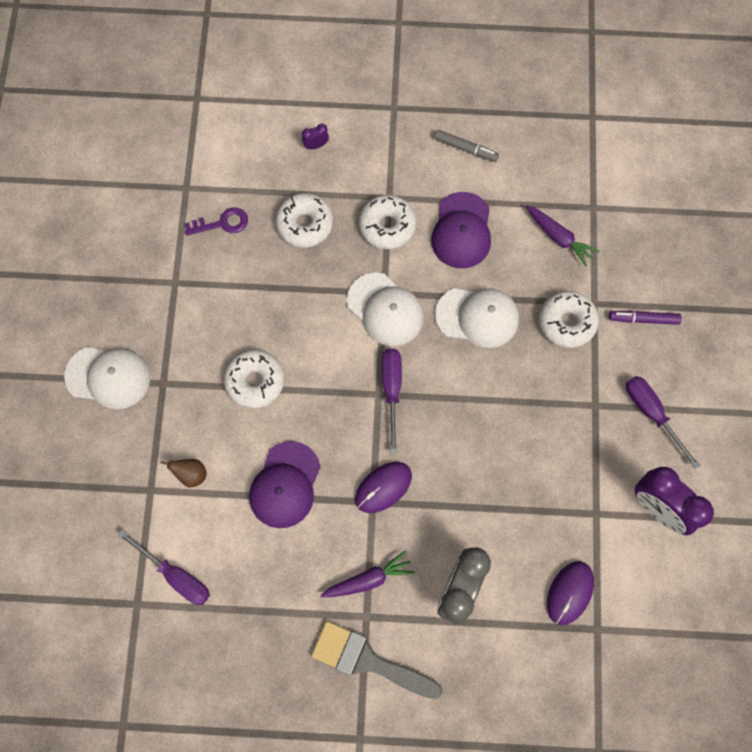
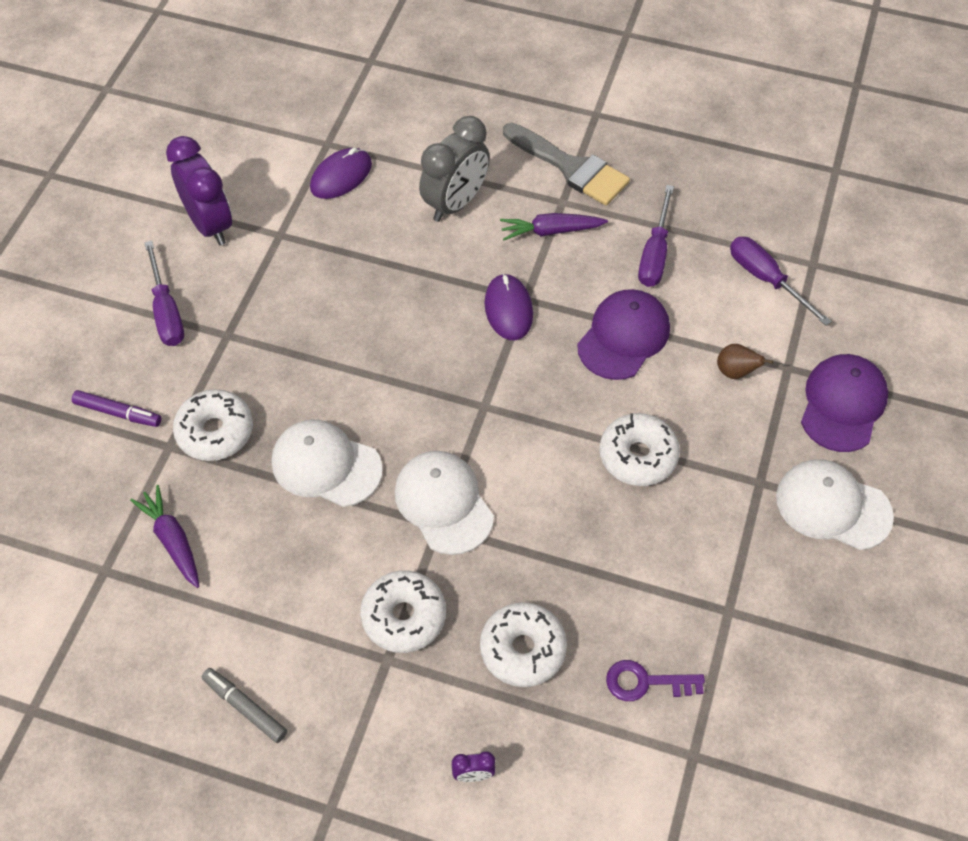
camera: 165 degrees left, 15 degrees down
purple mouse [355,462,412,513] -> purple mouse turned 75 degrees counterclockwise [485,273,533,340]
purple screwdriver [382,348,402,454] -> purple screwdriver moved to [638,185,674,287]
purple cap [431,192,491,268] -> purple cap moved to [801,354,888,452]

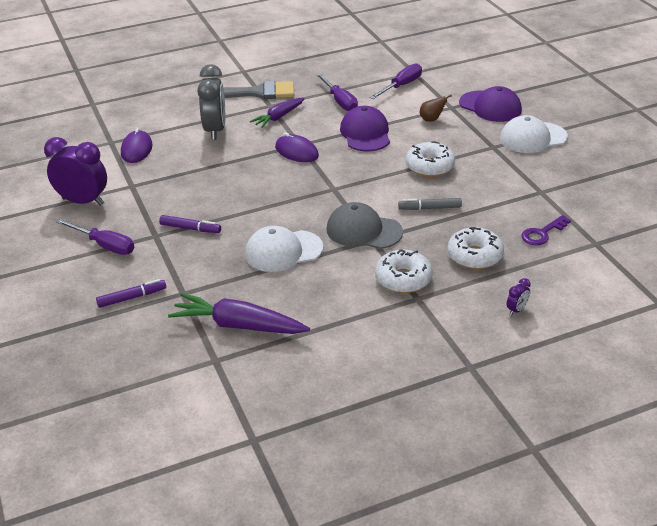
camera: 40 degrees left, 20 degrees down
purple carrot [130,485,199,588] -> purple carrot [168,293,310,334], size x1.57
white donut [173,389,253,461] -> none
grey marker [202,668,287,743] -> grey marker moved to [398,198,462,210]
white cap [395,451,494,555] -> grey cap [327,202,403,249]
purple screwdriver [730,237,832,326] -> purple screwdriver turned 120 degrees clockwise [370,63,422,99]
purple cap [801,354,888,452] -> purple cap turned 150 degrees clockwise [459,86,522,122]
none -> purple marker [159,215,221,233]

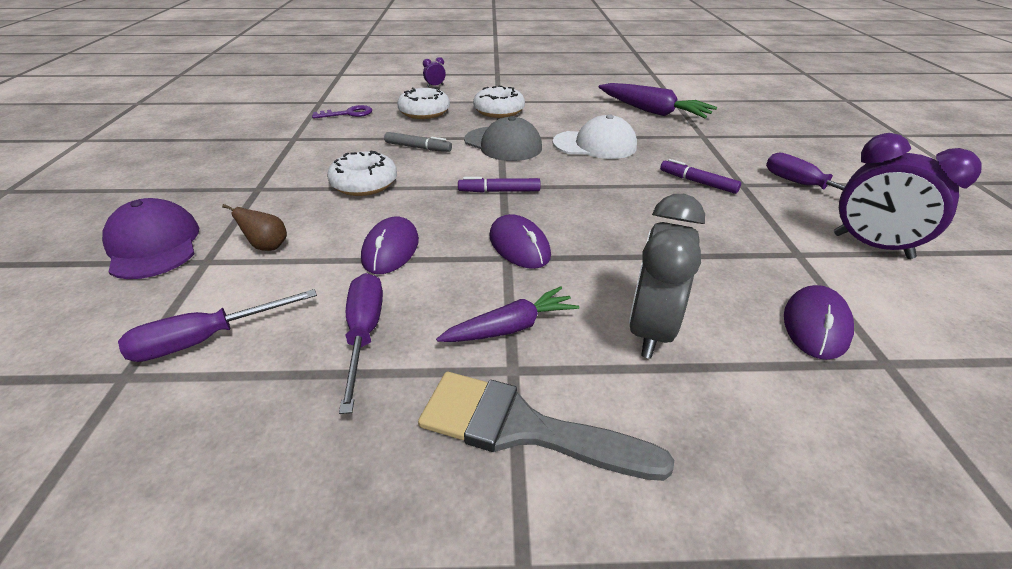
camera: 160 degrees left, 0 degrees up
purple marker [96,279,166,308] -> purple marker moved to [458,177,541,193]
purple cap [340,106,390,151] -> purple mouse [361,216,419,274]
white cap [500,115,568,153] -> none

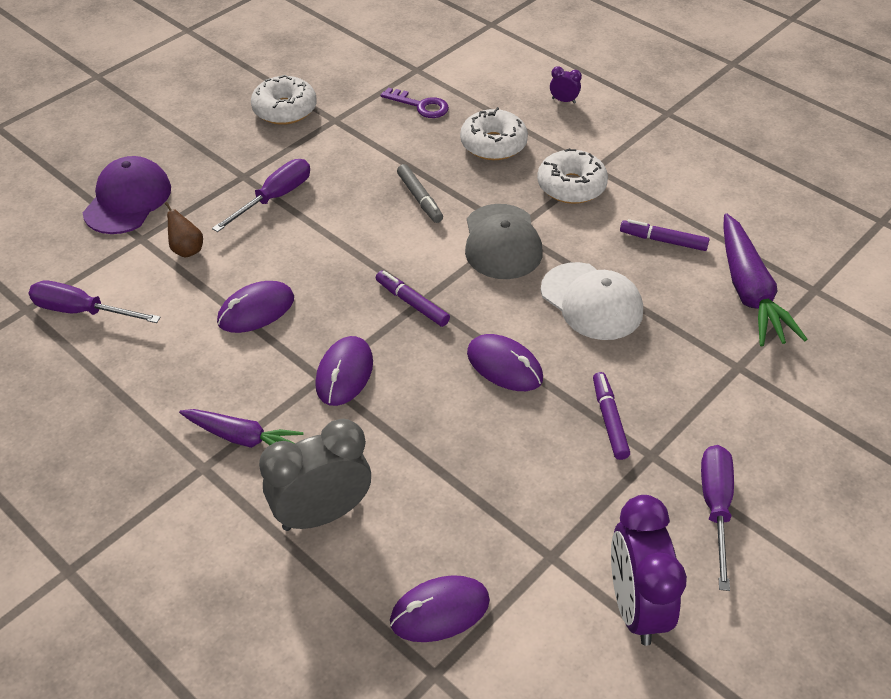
camera: 45 degrees right, 10 degrees up
white donut [327,151,397,196] -> white donut moved to [251,75,317,125]
purple screwdriver [339,273,383,414] -> purple screwdriver moved to [212,159,310,232]
grey brush [418,372,674,481] -> none
none -> purple mouse [467,334,543,391]
none -> purple marker [620,219,710,251]

